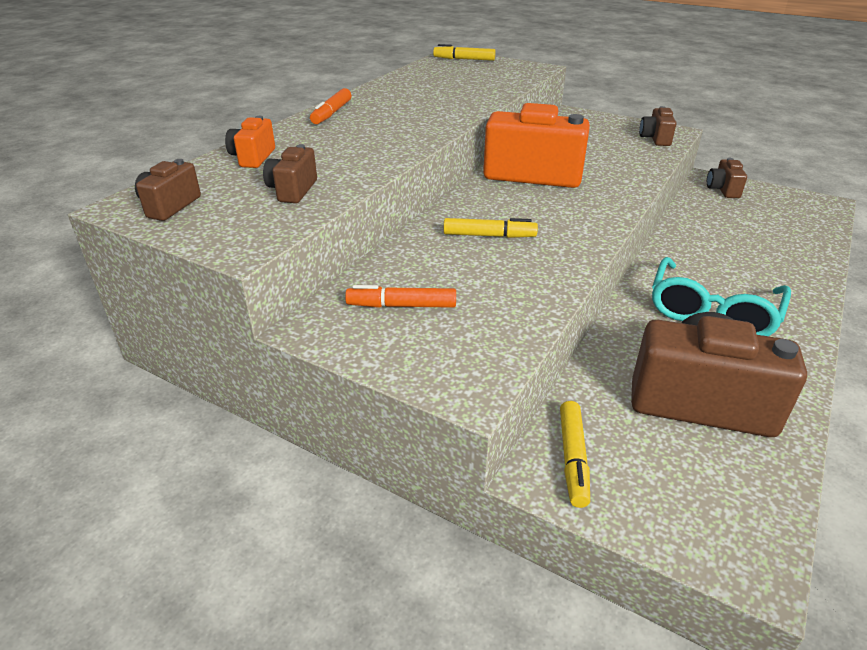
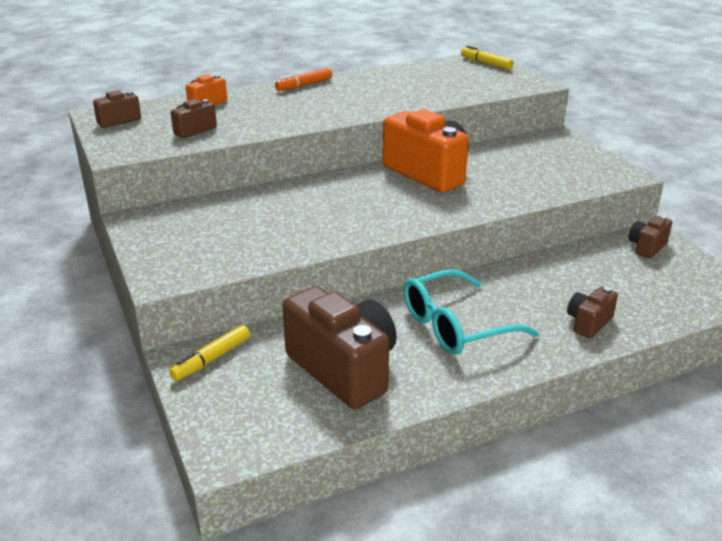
camera: 35 degrees right, 5 degrees down
orange marker [345,285,456,308] -> none
yellow marker [443,218,538,238] -> none
brown camera [639,106,677,146] -> brown camera moved to [567,287,618,338]

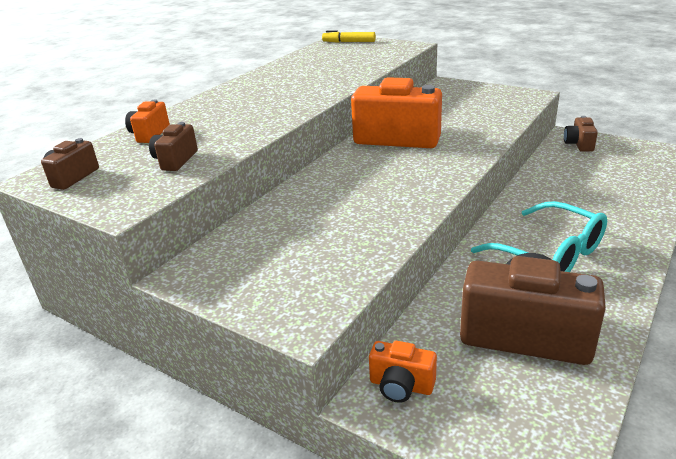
camera: 30 degrees left, 0 degrees up
yellow marker [169,325,250,381] -> orange camera [369,341,437,403]
orange marker [275,68,332,91] -> none
turquoise glasses [403,269,539,355] -> turquoise glasses turned 75 degrees counterclockwise [471,201,607,272]
brown camera [567,287,618,338] -> none

